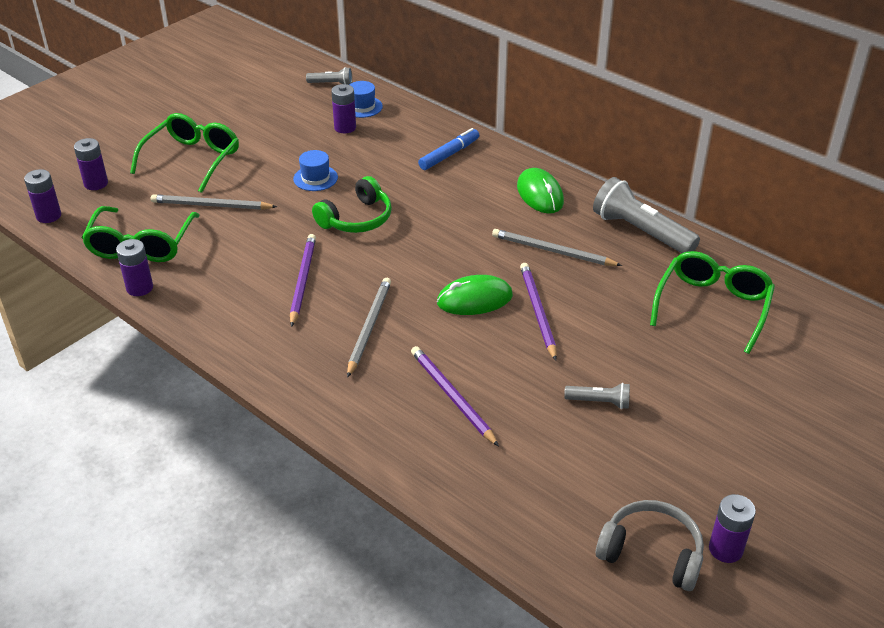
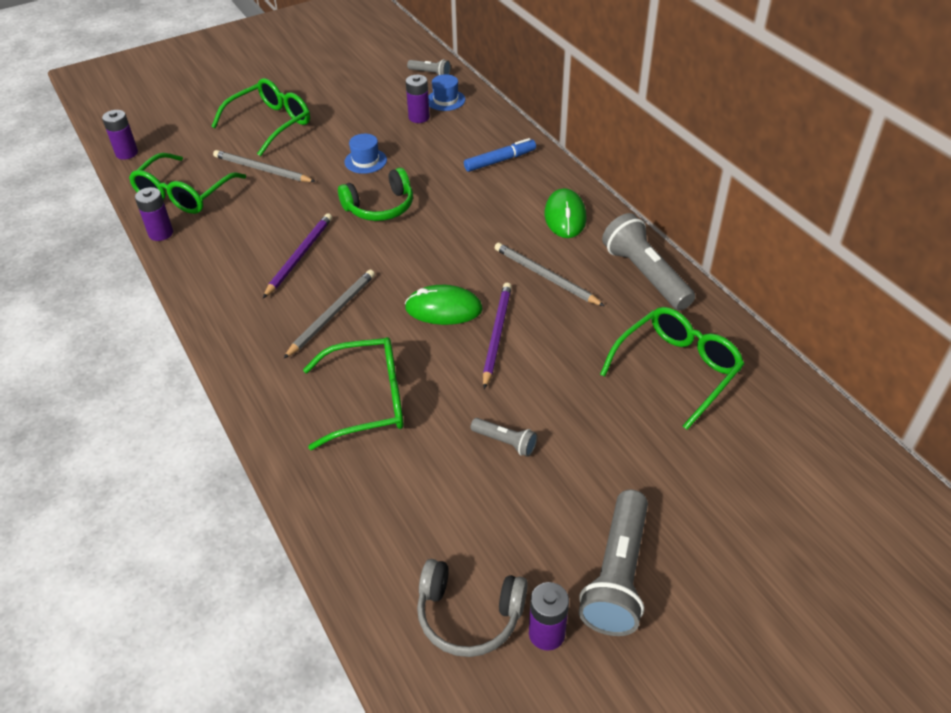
camera: 20 degrees right, 5 degrees up
purple battery [74,138,108,190] -> none
purple pencil [411,346,499,446] -> green glasses [303,337,404,450]
grey headphones [596,500,704,591] -> grey headphones turned 150 degrees clockwise [417,559,528,657]
none -> grey flashlight [579,490,648,636]

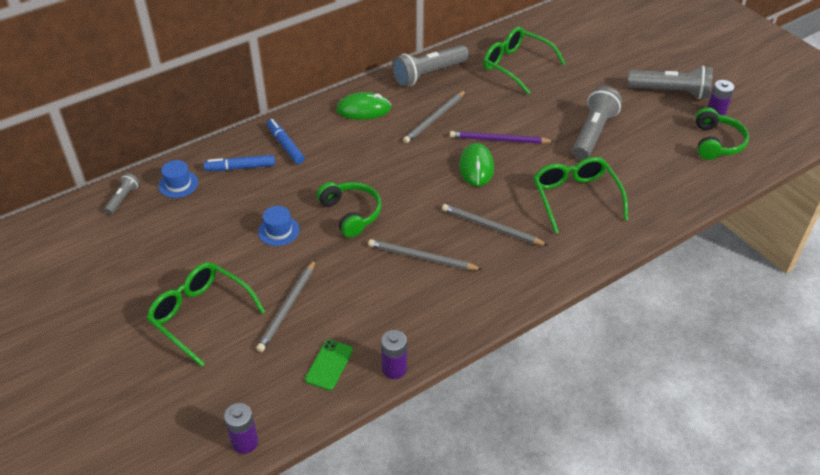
camera: 95 degrees left, 0 degrees up
green glasses [129,153,246,214] -> green phone [305,340,353,390]
purple pencil [263,213,332,298] -> grey pencil [368,239,483,270]
purple battery [406,75,430,123] -> none
grey headphones [417,559,528,657] -> green headphones [695,108,749,160]
grey flashlight [471,418,537,457] -> grey flashlight [572,86,622,160], size x2.00
none -> blue marker [204,155,275,171]

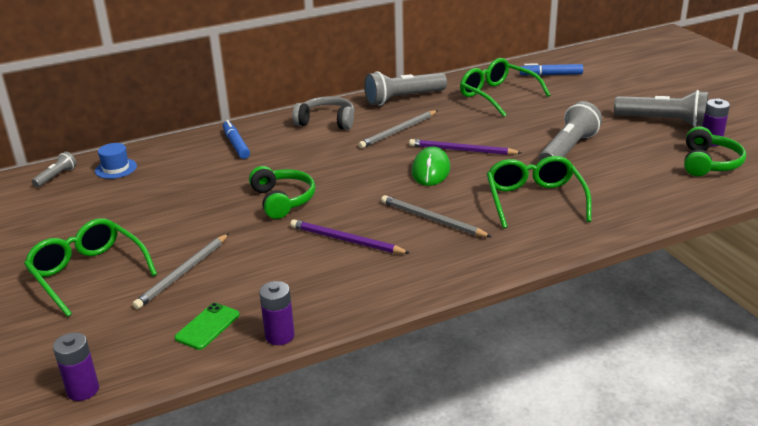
camera: 10 degrees right, 15 degrees down
blue marker [204,155,275,171] -> blue marker moved to [519,63,583,75]
blue hat [258,206,300,246] -> none
green mouse [336,92,391,120] -> grey headphones [292,96,355,130]
grey pencil [368,239,483,270] -> purple pencil [290,219,410,254]

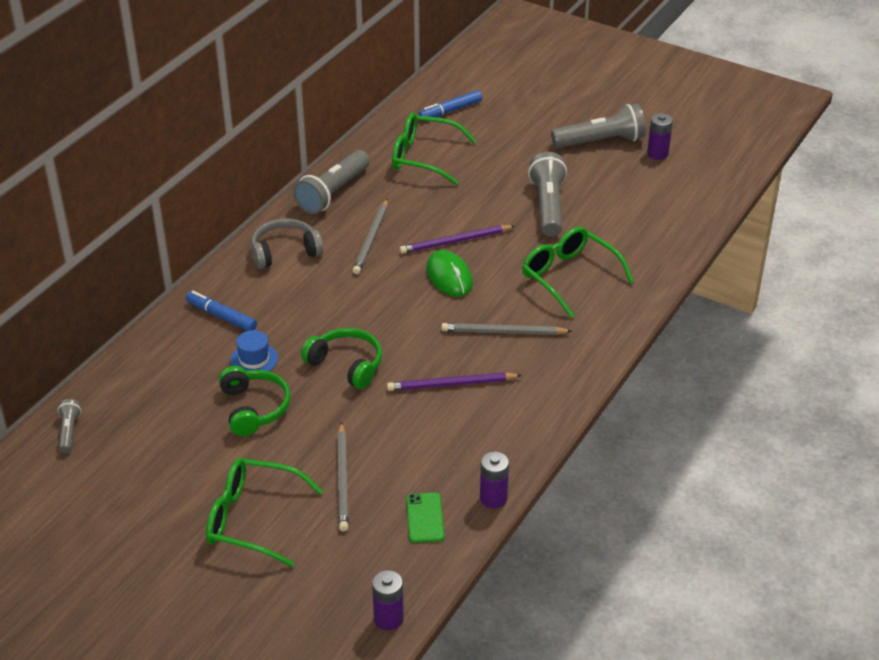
camera: 35 degrees left, 10 degrees up
blue hat [95,143,137,179] -> blue hat moved to [230,330,278,371]
green headphones [684,126,746,176] -> green headphones moved to [219,366,291,436]

